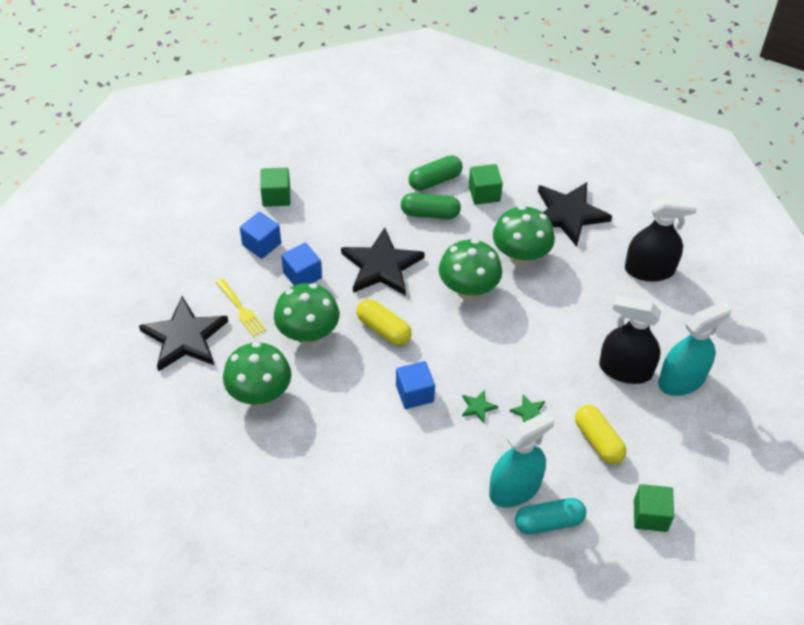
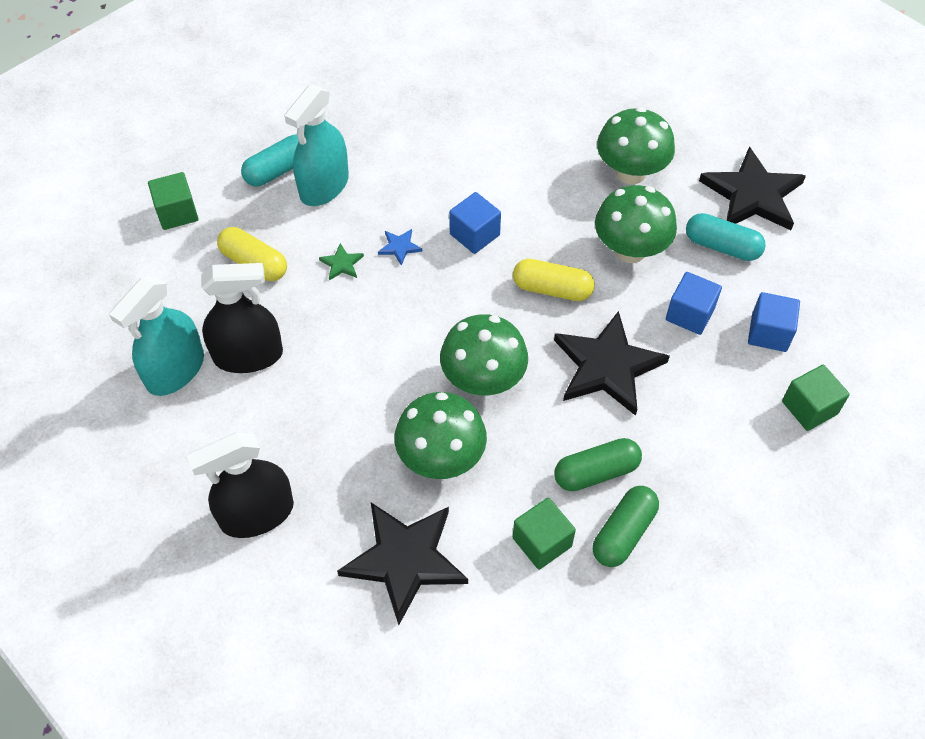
camera: 155 degrees right, 5 degrees up
yellow fork [215,278,266,337] -> turquoise capsule [686,213,766,261]
green star [462,390,498,423] -> blue star [378,229,422,266]

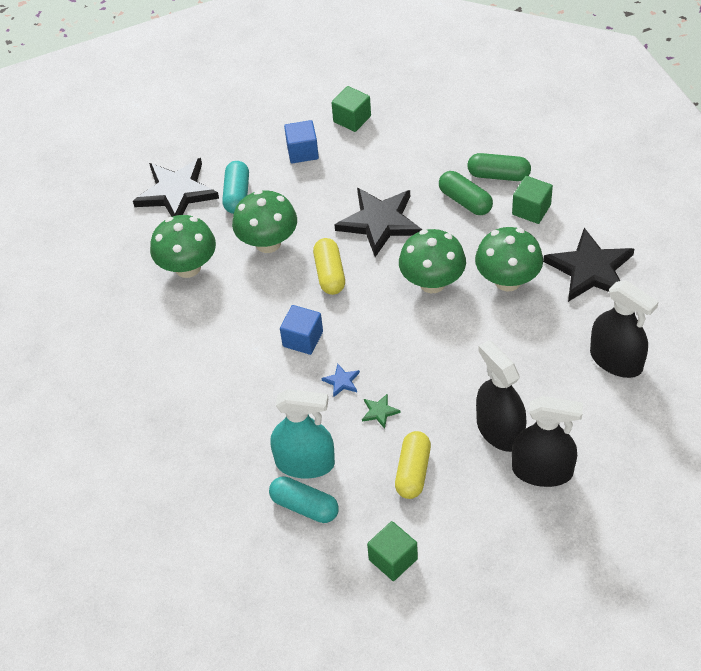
camera: 110 degrees left, 5 degrees down
turquoise spray bottle [109,277,204,396] -> black spray bottle [512,396,583,487]
blue cube [666,272,722,335] -> none

